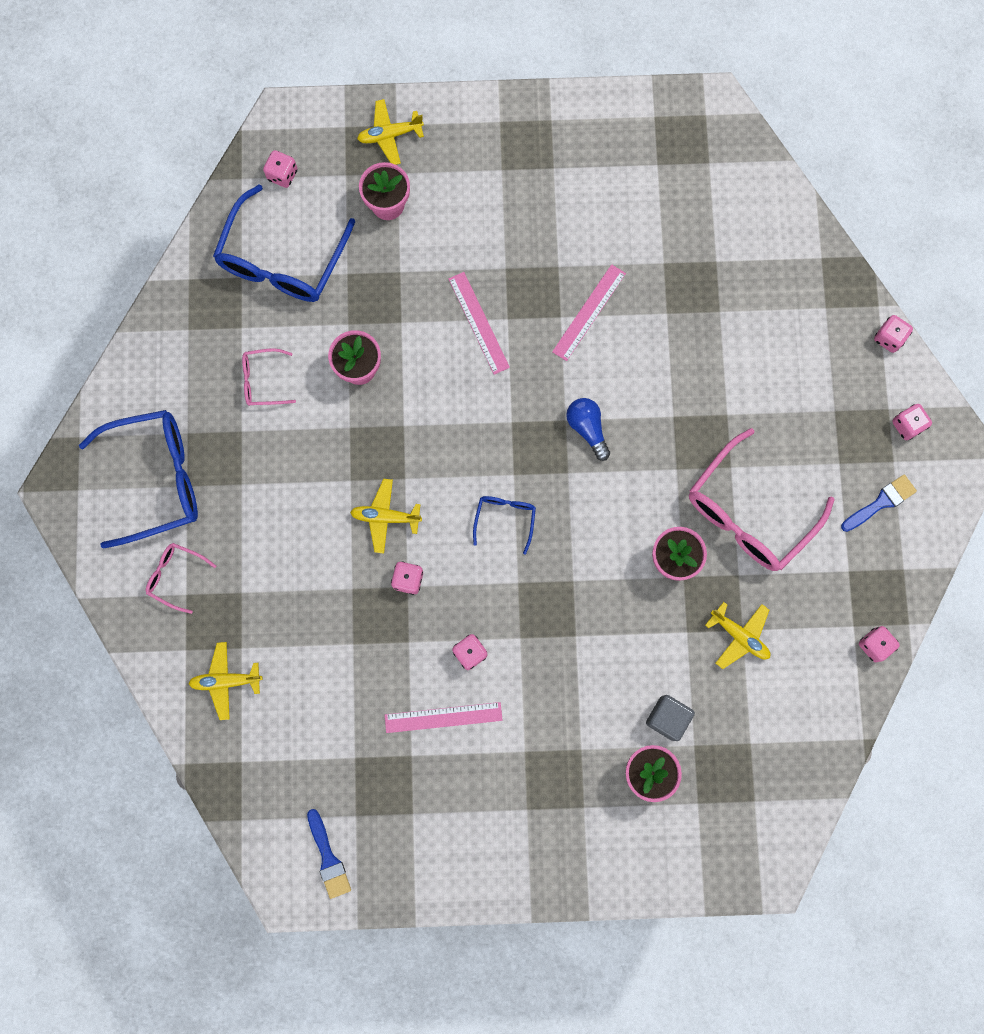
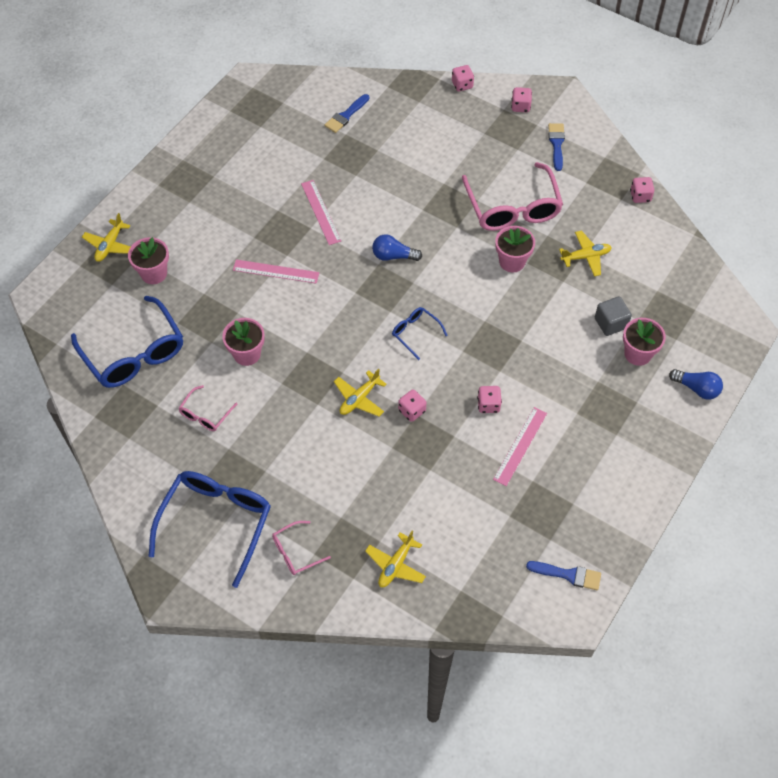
camera: 55 degrees left, 20 degrees down
pink dice [263,150,298,188] -> none
none -> blue brush [325,94,369,133]
none -> blue light bulb [669,369,723,400]

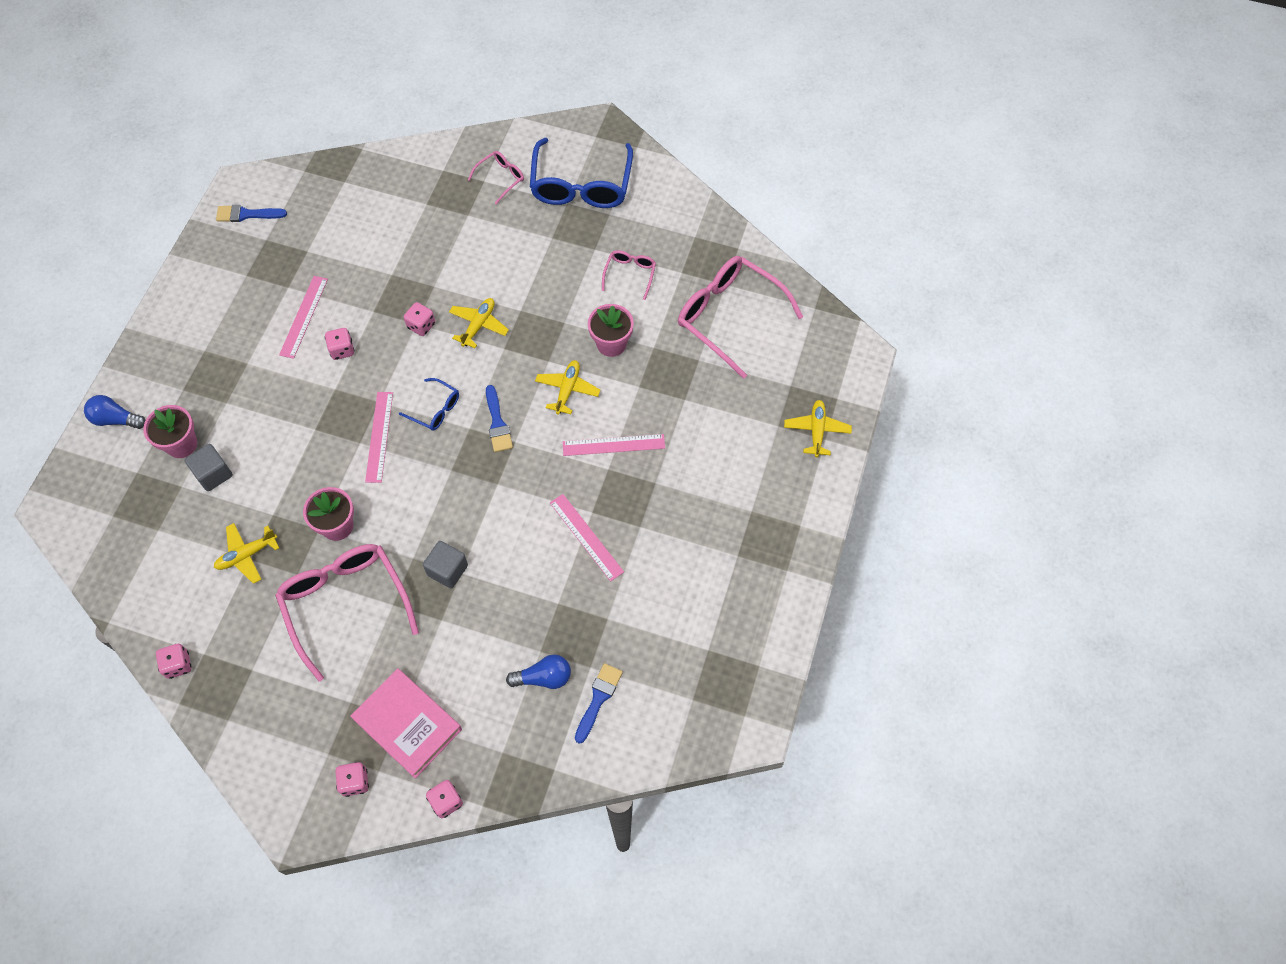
camera: 165 degrees right, 5 degrees up
blue glasses [71,296,183,388] -> pink glasses [678,256,803,379]
pink flower pot [128,237,169,284] -> none
yellow plane [365,531,426,587] -> yellow plane moved to [535,360,600,414]
blue light bulb [372,234,422,261] -> blue light bulb moved to [506,654,571,689]
blue brush [548,123,565,171] -> blue brush moved to [486,385,513,452]
none -> pink book [350,668,462,779]
none -> pink ruler [365,392,393,483]
none -> grey cube [423,541,468,588]

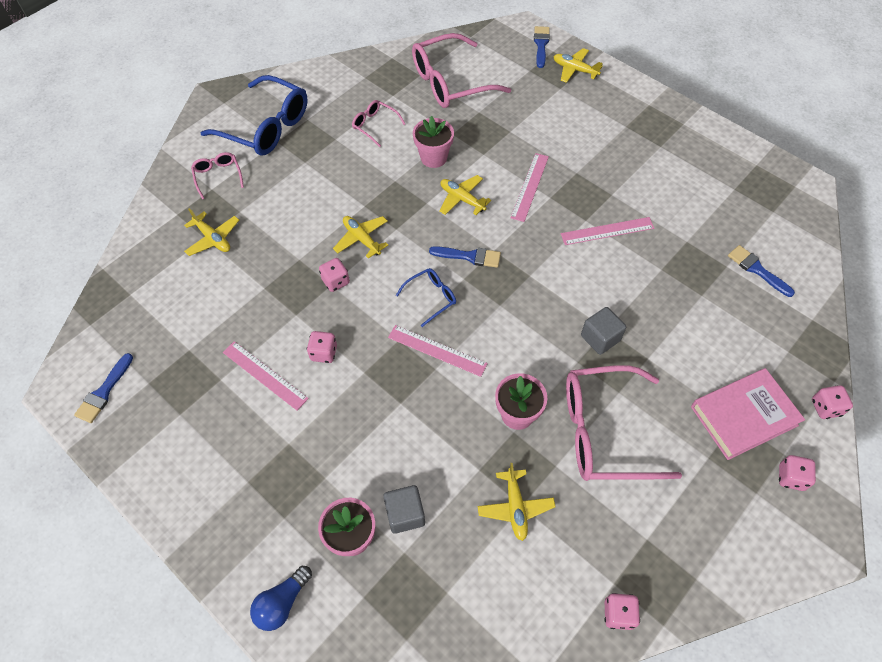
camera: 65 degrees left, 5 degrees down
blue light bulb [506,654,571,689] -> none
none -> yellow plane [184,208,239,256]
none -> blue brush [534,26,550,68]

